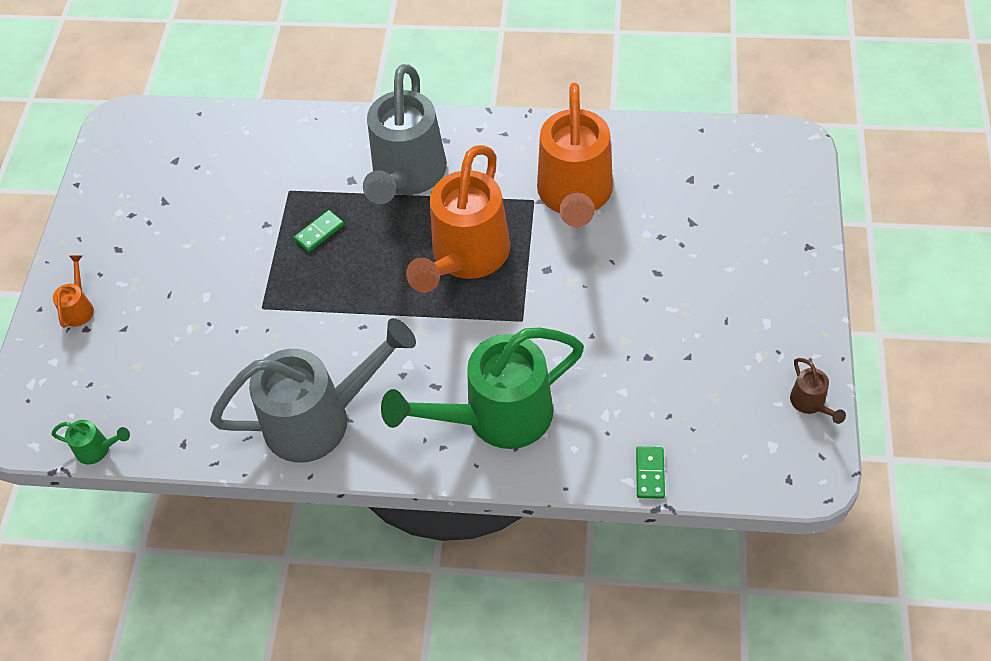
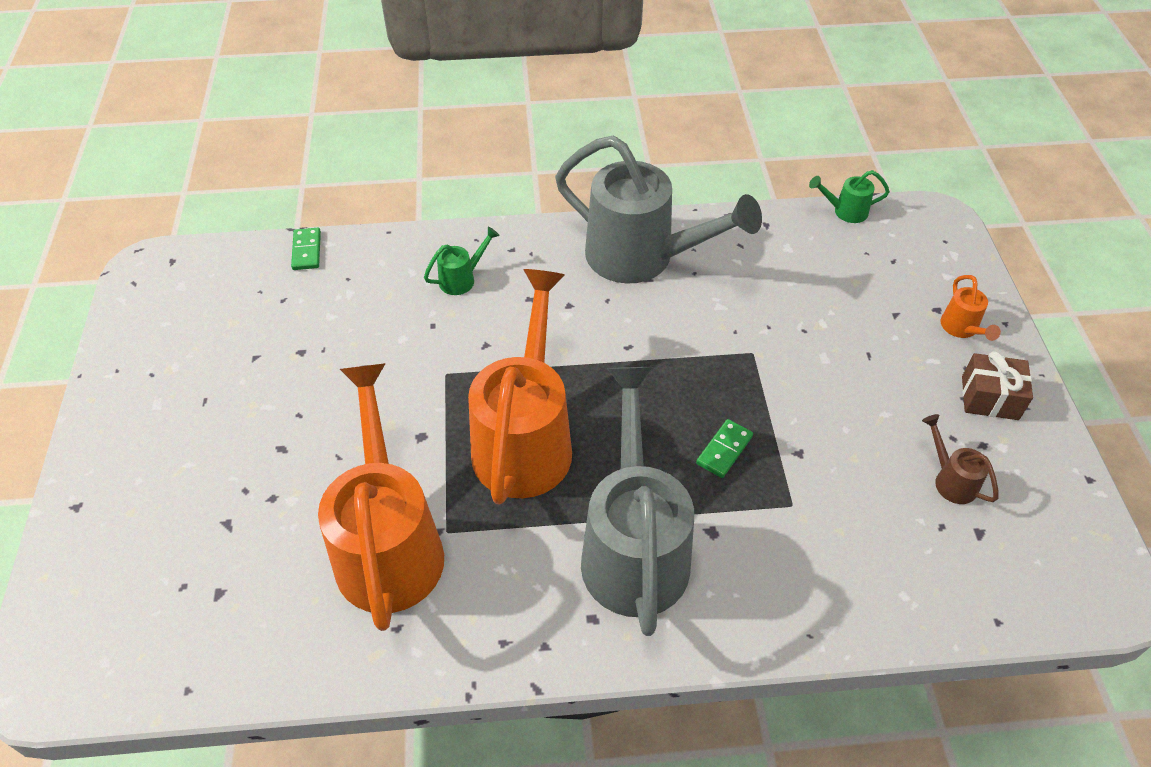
camera: 165 degrees right, 5 degrees down
grey watering can [210,318,416,463] -> grey watering can turned 120 degrees counterclockwise [555,136,762,284]
green watering can [381,327,584,449] -> green watering can [424,227,500,295], size x0.40
brown watering can [790,358,846,424] -> brown watering can moved to [922,414,998,504]
none -> brown gift [962,351,1033,420]

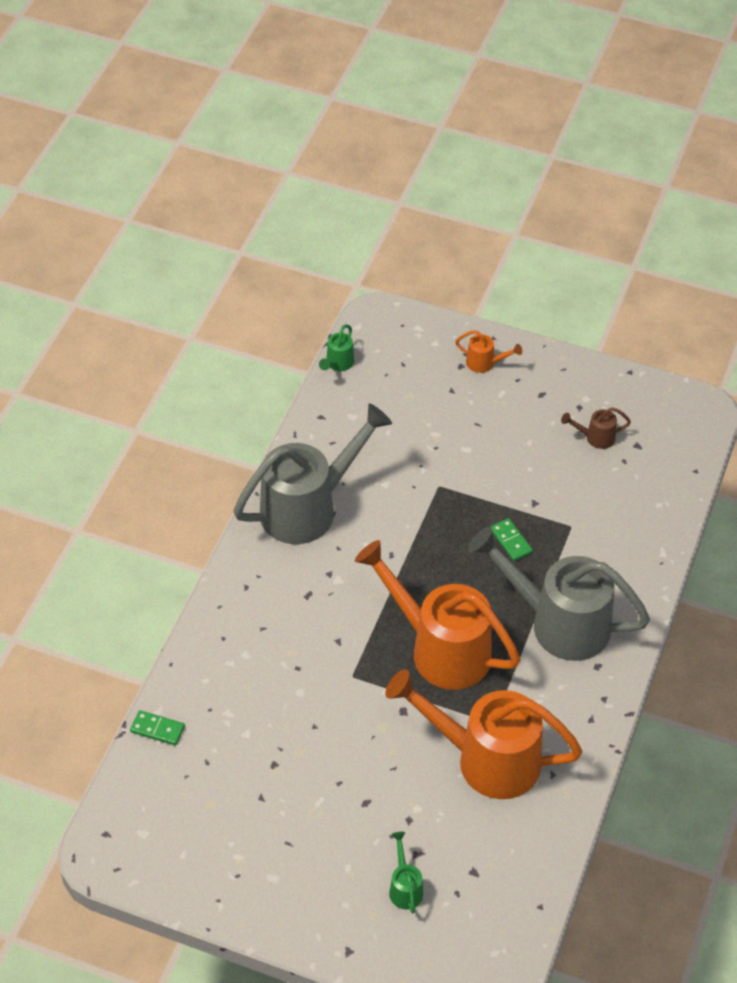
camera: 65 degrees left, 0 degrees up
green watering can [424,227,500,295] -> green watering can moved to [389,832,423,914]
brown gift [962,351,1033,420] -> none

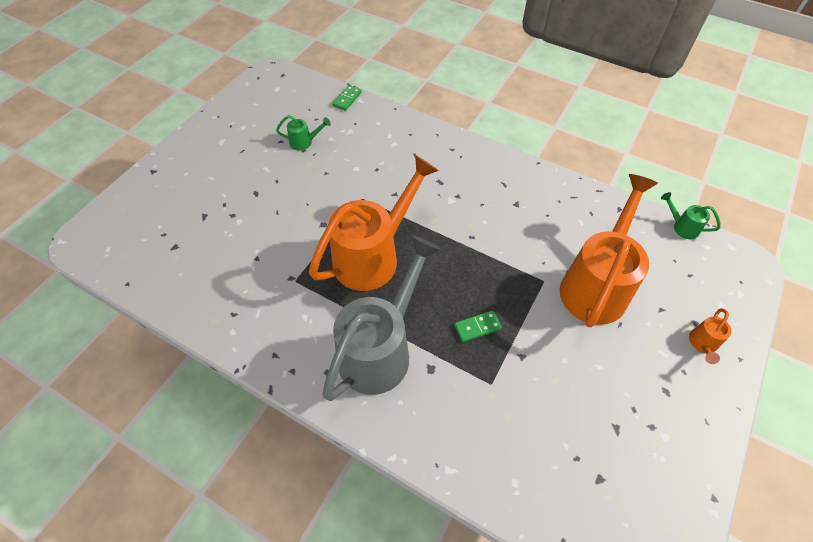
camera: 100 degrees right, 5 degrees up
grey watering can [234,404,392,544] -> none
orange watering can [385,669,582,799] -> orange watering can moved to [560,174,658,328]
green watering can [389,832,423,914] -> green watering can moved to [276,115,331,151]
brown watering can [561,408,631,449] -> none

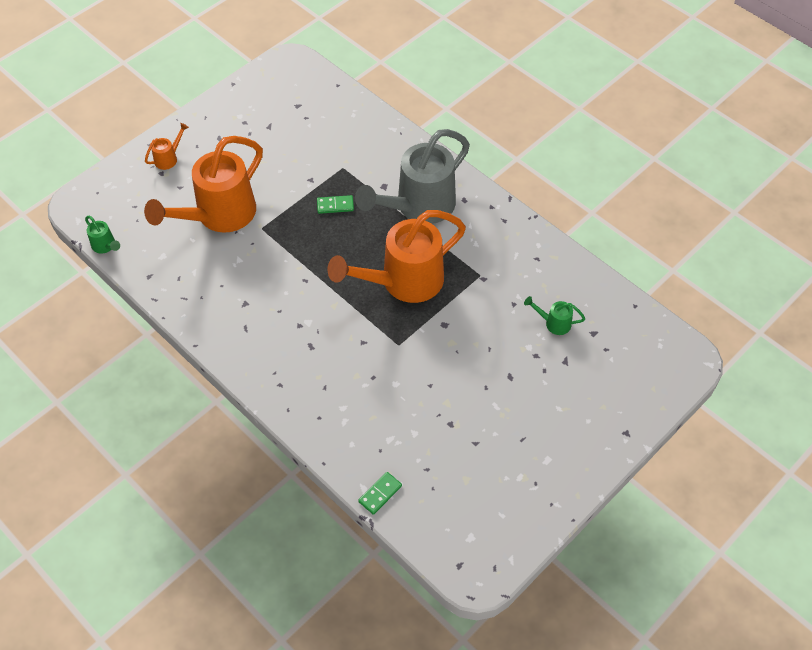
camera: 165 degrees left, 0 degrees up
green watering can [276,115,331,151] -> green watering can moved to [524,296,586,335]

